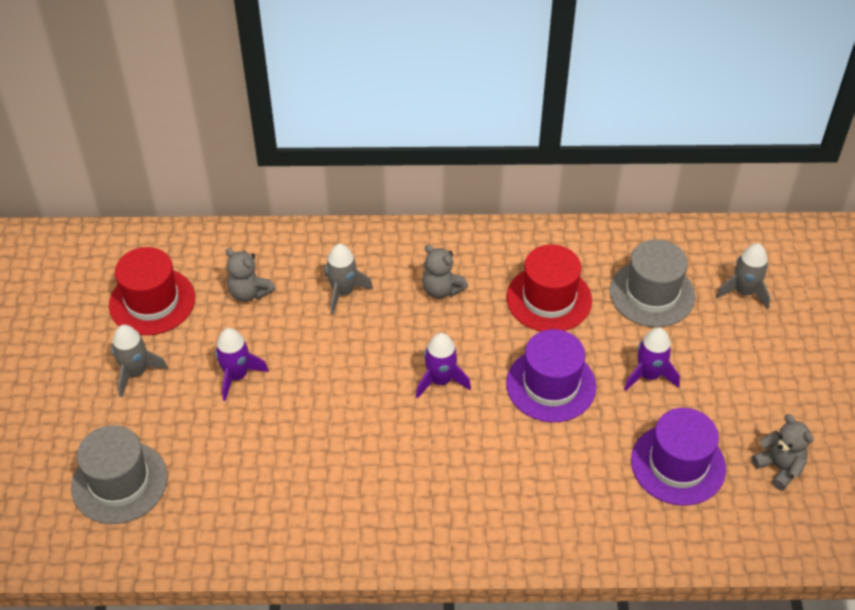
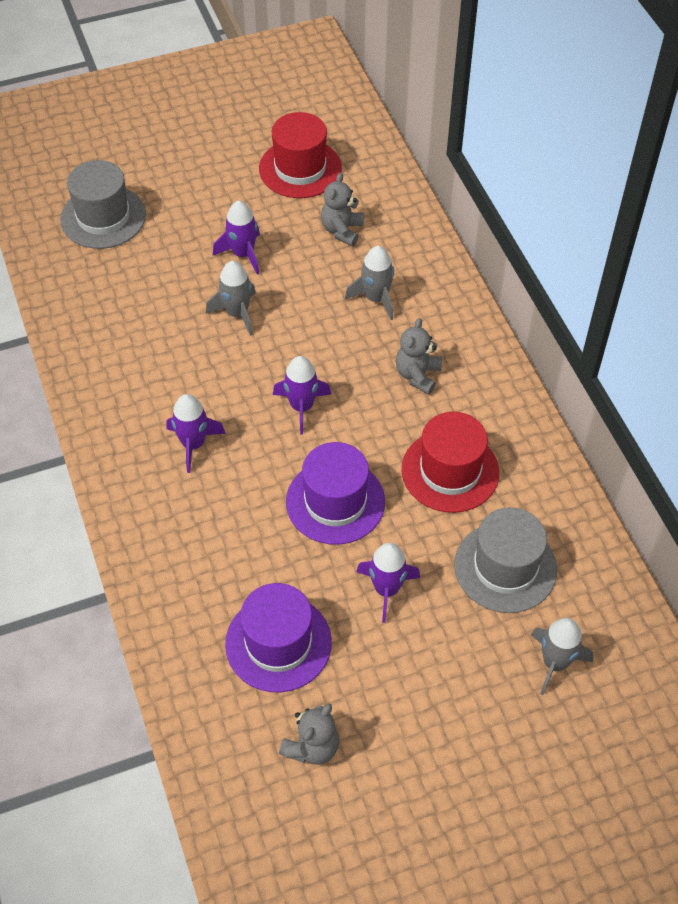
camera: 70 degrees right, 5 degrees up
grey rocket [112,325,168,397] -> grey rocket moved to [206,261,256,336]
none -> purple rocket [166,394,226,473]

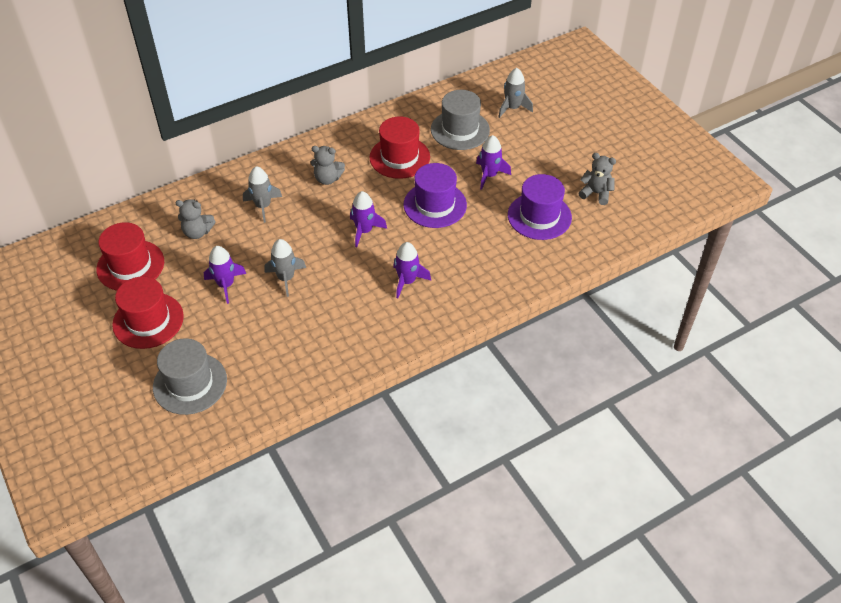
camera: 100 degrees left, 5 degrees down
none -> red hat [112,276,184,349]

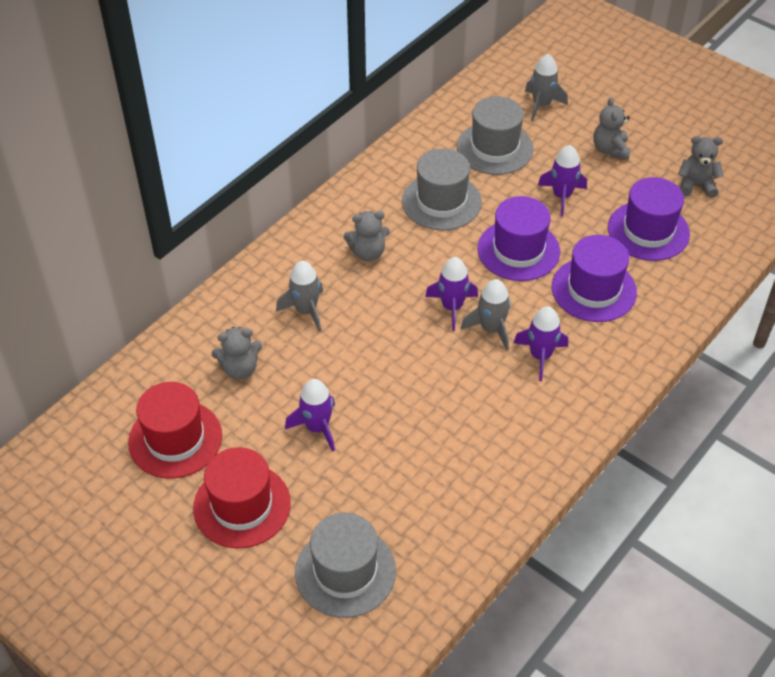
camera: 20 degrees left, 0 degrees up
grey rocket [264,239,306,297] -> grey rocket moved to [461,279,511,351]
red hat [370,116,430,179] -> grey hat [402,149,482,231]
none -> purple hat [552,235,637,322]
none -> grey teddy bear [593,97,631,160]

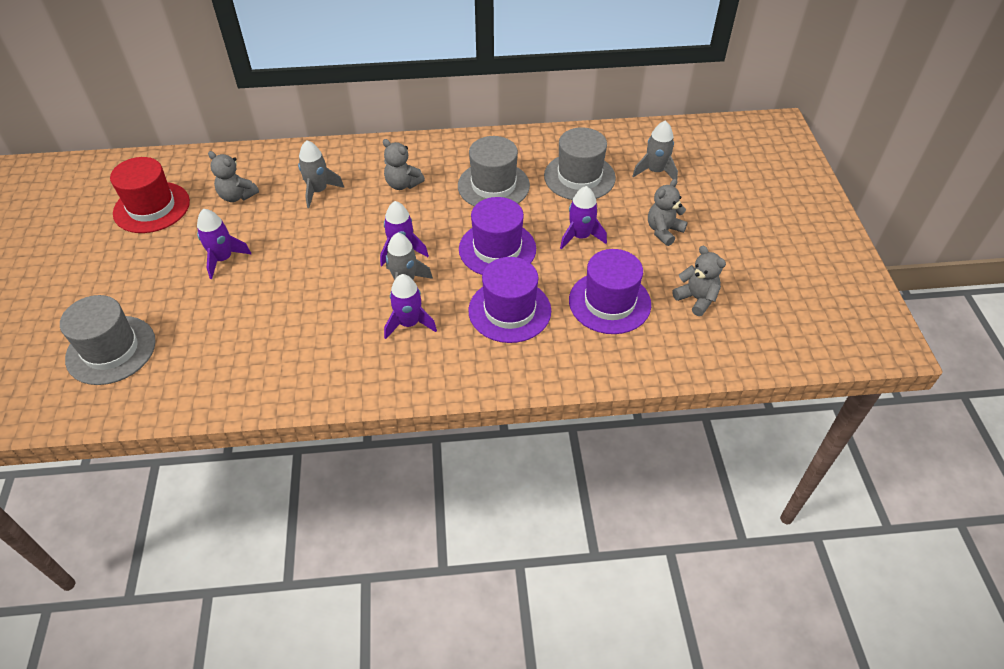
camera: 45 degrees right, 0 degrees up
red hat [193,447,291,548] -> none

